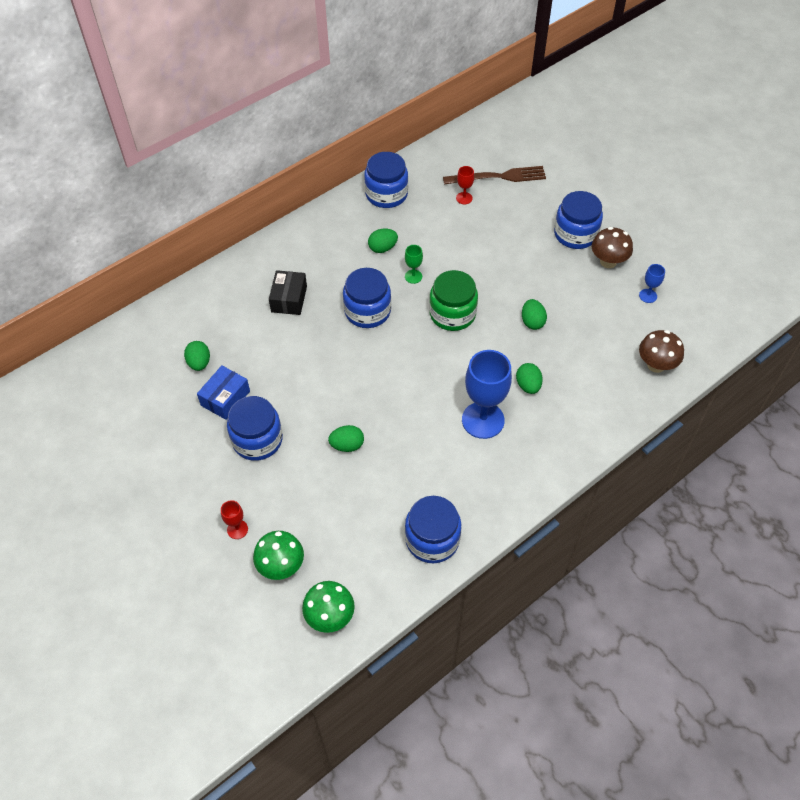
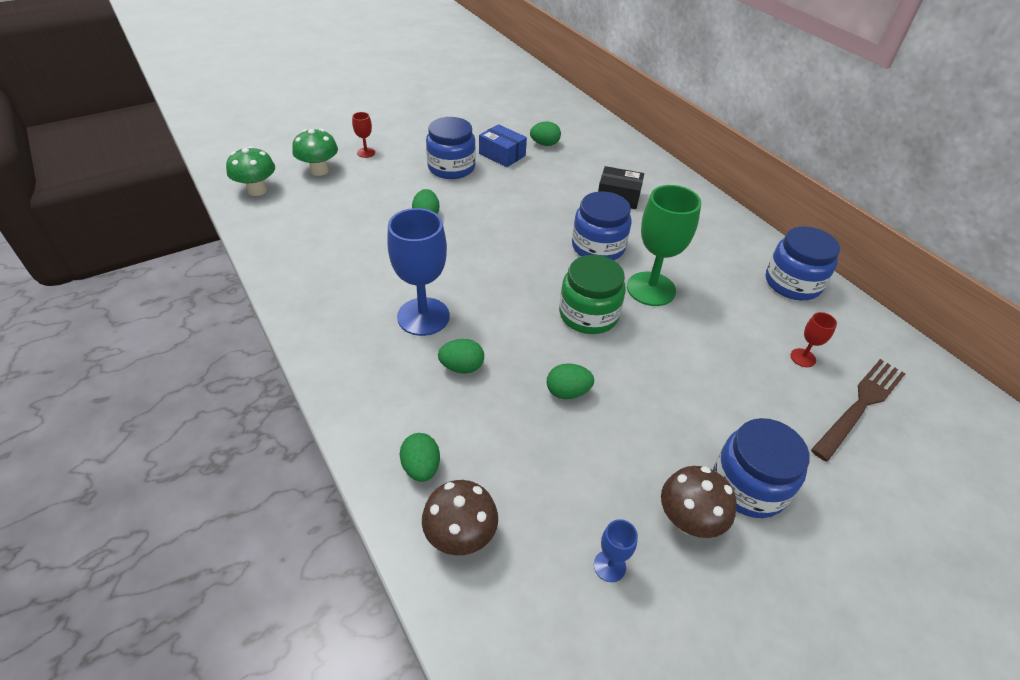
camera: 95 degrees right, 10 degrees down
green egg [368,229,398,253] -> green egg moved to [400,433,440,482]
green goblet [405,245,423,284] -> green goblet [627,185,701,306], size x2.19
blue jar [405,496,461,563] -> none
brown fork [443,166,546,185] -> brown fork turned 135 degrees counterclockwise [811,359,905,462]

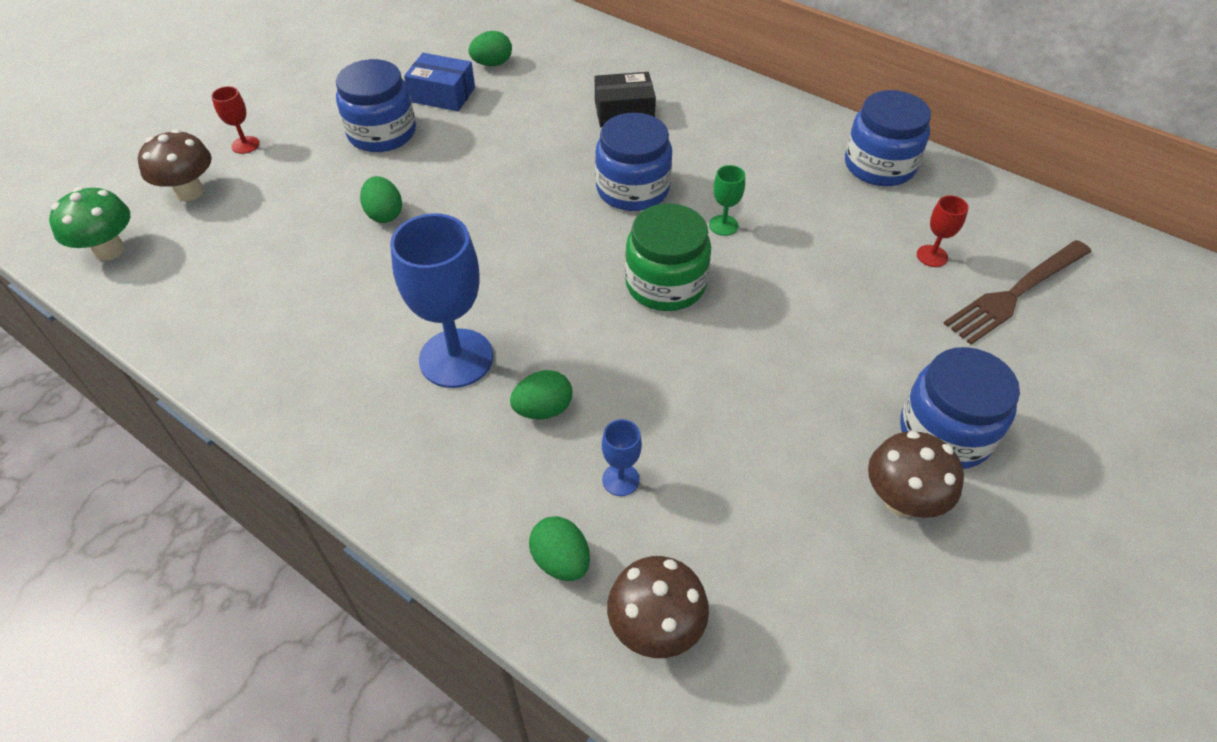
camera: 20 degrees left, 5 degrees up
green mushroom [292,129,338,176] -> brown mushroom [138,129,212,201]
green egg [547,363,594,399] -> none
blue goblet [594,519,638,582] -> blue goblet moved to [602,419,642,496]
green goblet [627,185,701,306] -> green goblet [709,165,745,236], size x0.46
brown fork [811,359,905,462] -> brown fork turned 150 degrees counterclockwise [943,240,1092,345]

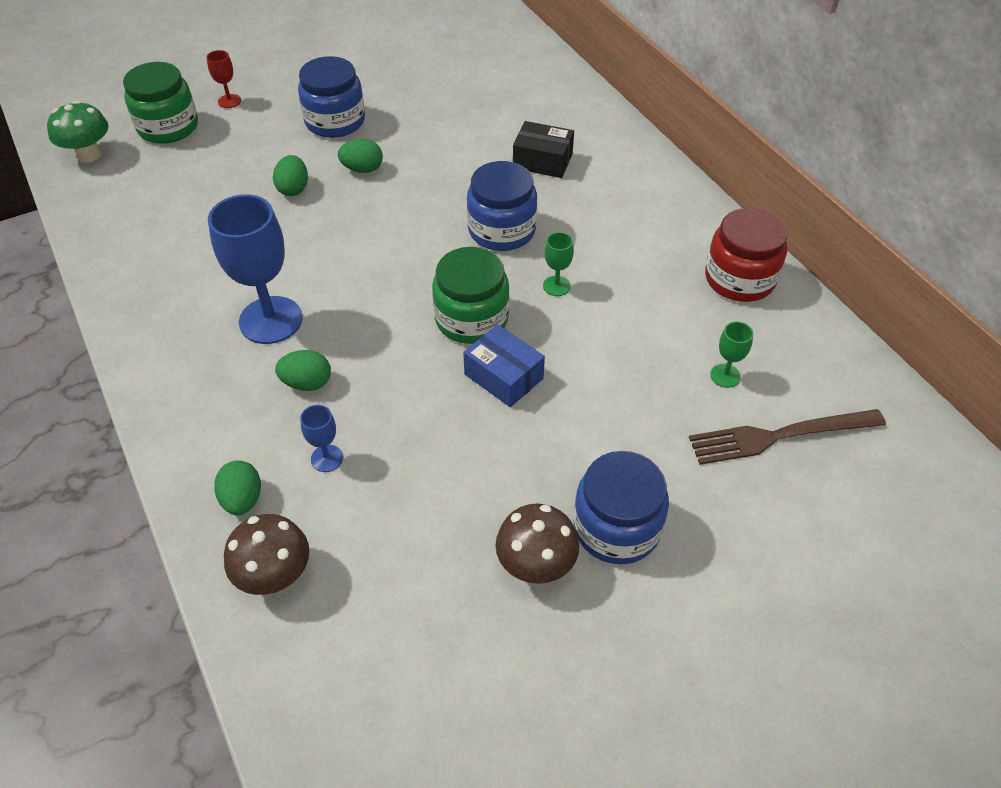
camera: 25 degrees right, 0 degrees up
brown mushroom [138,129,212,201] -> green jar [123,62,198,144]
blue box [404,53,475,111] -> blue box moved to [463,324,545,407]
green egg [468,31,512,66] -> green egg moved to [338,139,383,173]
blue jar [845,90,931,186] -> red jar [705,208,787,302]
red goblet [917,195,969,267] -> green goblet [710,322,753,388]

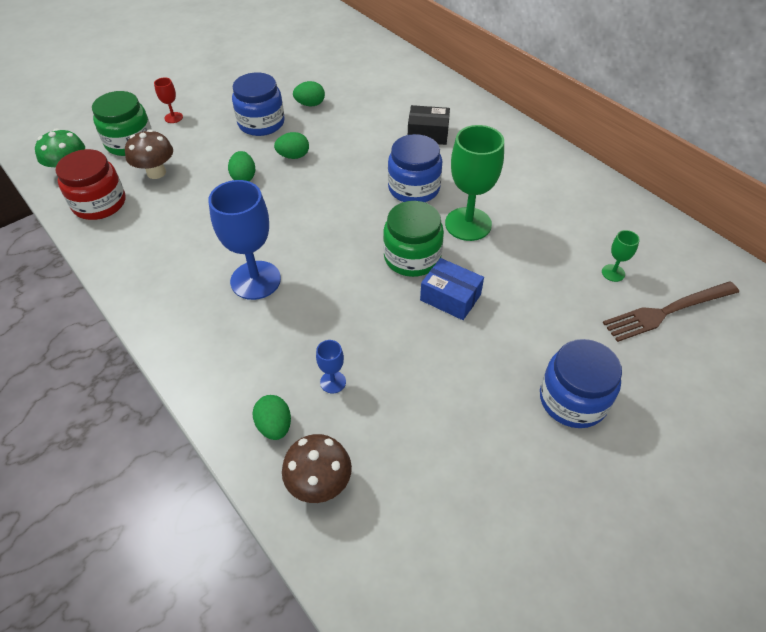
camera: 10 degrees left, 0 degrees up
green egg [275,350,331,391] -> green egg moved to [293,81,325,106]
brown mushroom [496,503,579,584] -> brown mushroom moved to [125,129,173,179]
green goblet [543,232,574,296] -> green goblet [445,125,504,241], size x2.19
red jar [705,208,787,302] -> red jar moved to [56,149,125,220]

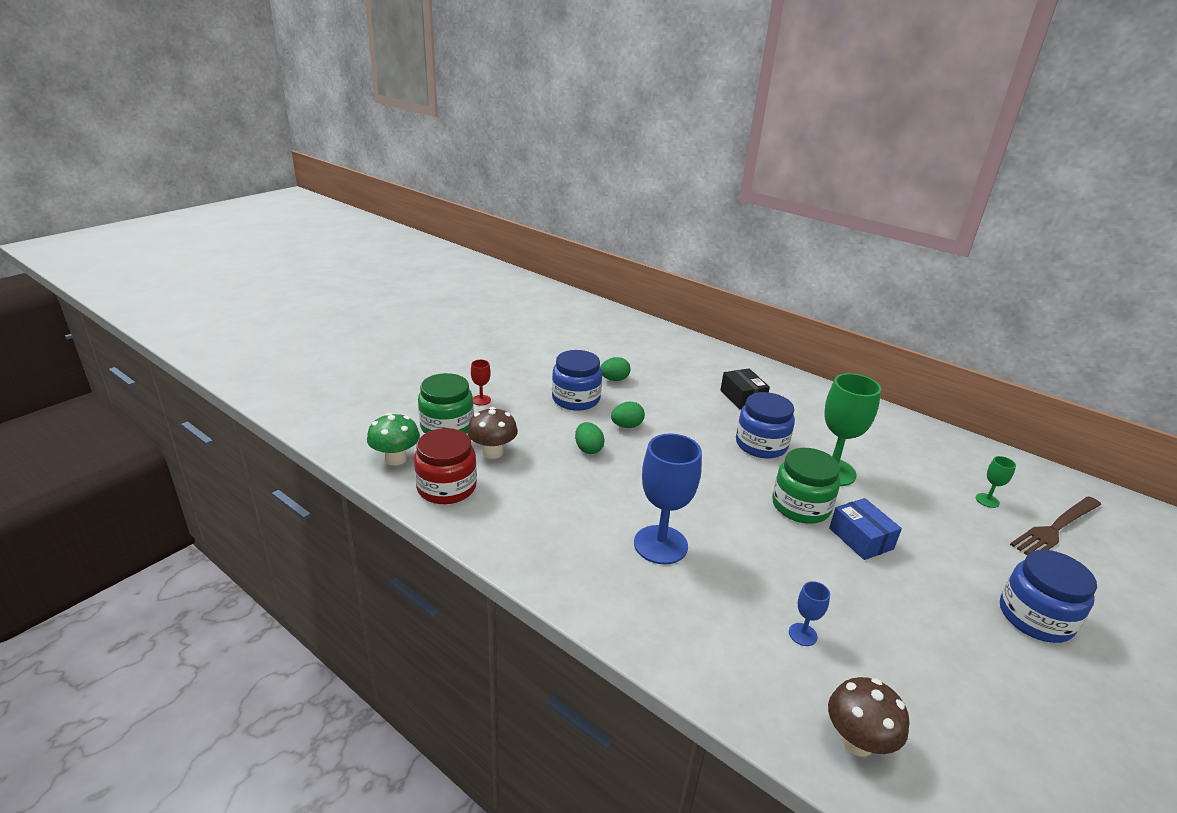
camera: 15 degrees left, 20 degrees down
green egg [253,395,291,440] -> none
black box [408,105,450,145] -> black box turned 75 degrees clockwise [721,368,770,409]
blue box [420,258,484,320] -> blue box turned 45 degrees clockwise [829,498,902,560]

